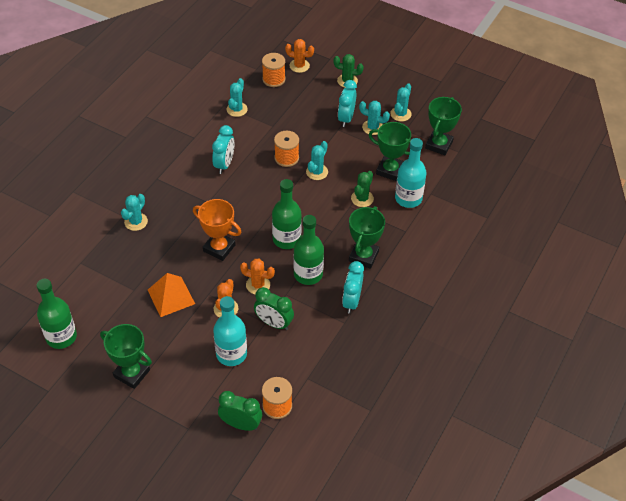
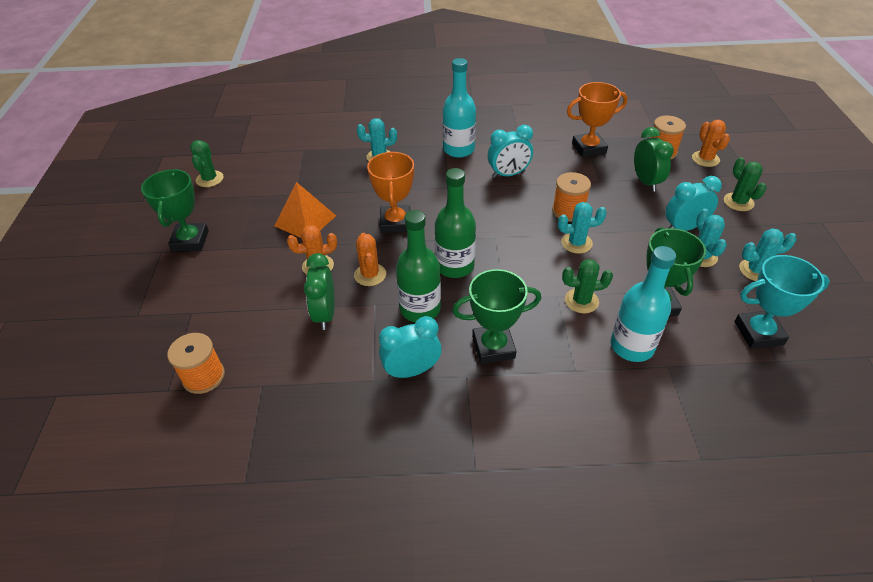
camera: 60 degrees right, 5 degrees down
green bottle [36,279,77,349] -> green cactus [190,140,224,187]
turquoise bottle [213,296,247,366] -> turquoise bottle moved to [443,58,476,158]
green clock [218,391,262,431] -> green clock moved to [634,127,674,192]
turquoise cactus [227,78,248,117] -> orange trophy [567,82,628,158]
green trophy [425,97,462,155] -> turquoise trophy [734,255,830,349]

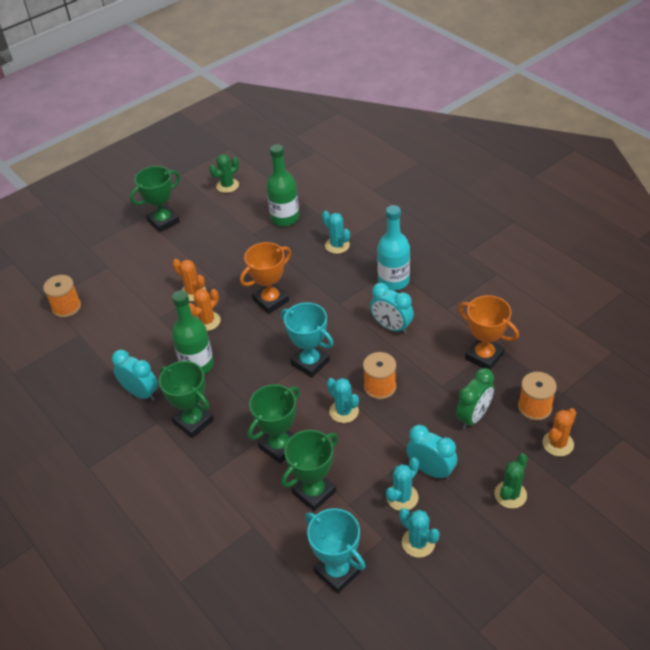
camera: 55 degrees right, 0 degrees up
orange pyramid [274,182,336,238] -> none
green clock [304,253,335,330] -> none
green bottle [435,168,476,278] -> green bottle moved to [266,144,299,226]
green cactus [562,259,613,313] -> green trophy [248,384,300,464]
turquoise bottle [611,246,676,362] -> none
none -> turquoise trophy [281,302,334,378]

